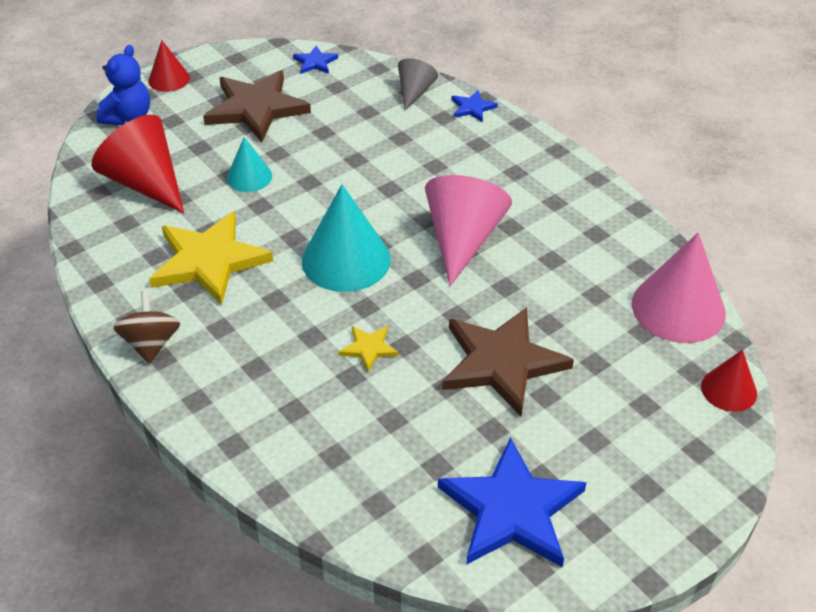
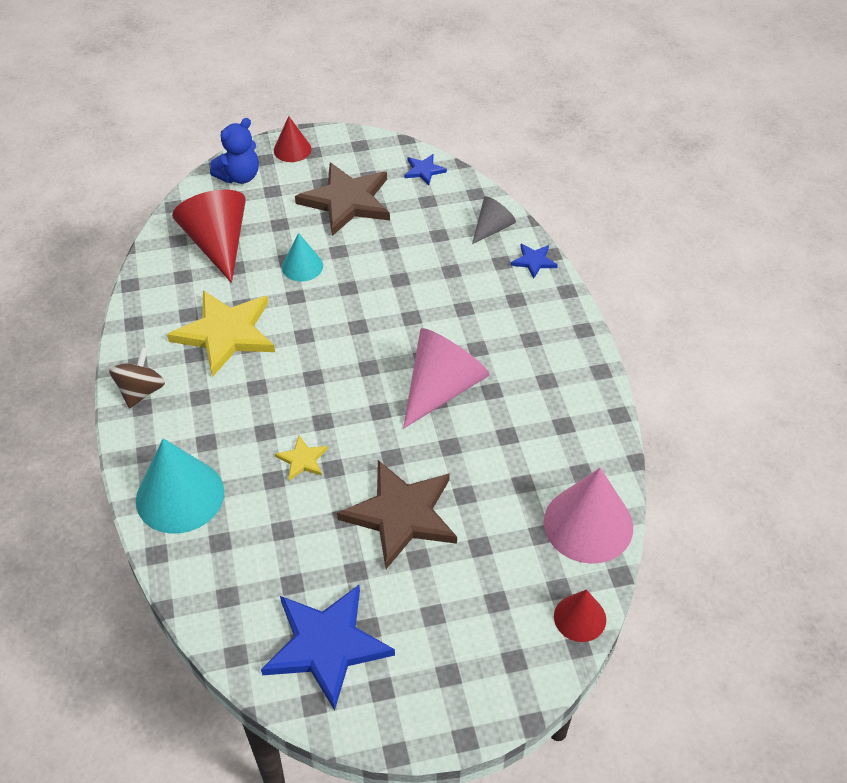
camera: 25 degrees right, 5 degrees up
turquoise cone [302,184,391,292] -> turquoise cone moved to [136,438,224,534]

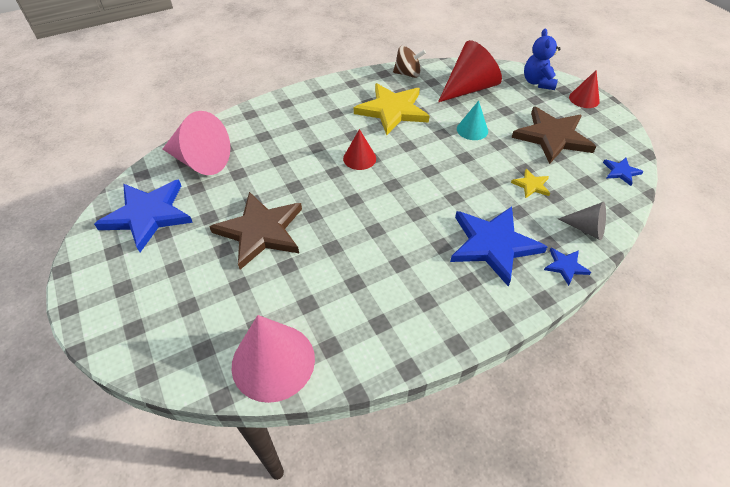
camera: 75 degrees right, 0 degrees up
brown spinning top [109,347,165,408] -> brown spinning top moved to [393,46,426,78]
turquoise cone [136,438,224,534] -> none
blue teddy bear [210,118,259,184] -> blue teddy bear turned 60 degrees clockwise [524,29,561,90]
yellow star [275,435,328,481] -> yellow star moved to [511,169,550,198]
pink cone [403,328,490,429] -> pink cone moved to [162,111,230,175]
red cone [554,589,606,642] -> red cone moved to [343,129,376,170]
none -> blue star [450,206,547,286]

